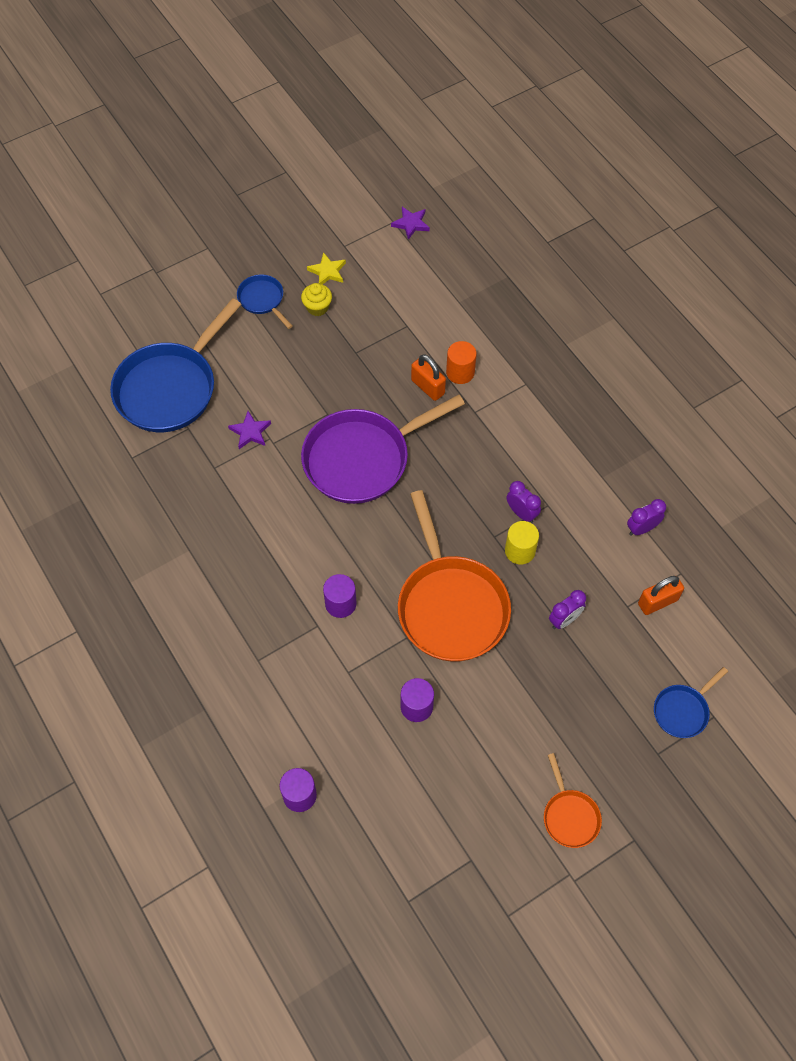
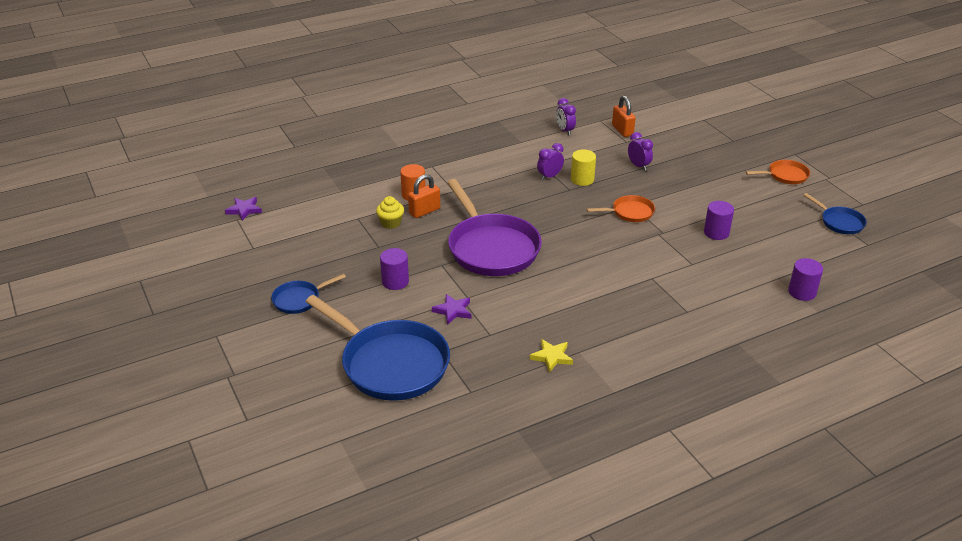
camera: 85 degrees left, 25 degrees down
yellow cupcake [301,283,332,316] -> yellow cupcake moved to [376,196,404,229]
yellow star [307,252,346,284] -> yellow star moved to [530,339,573,373]
purple cylinder [323,574,357,618] -> purple cylinder moved to [380,248,409,290]
orange pan [398,490,511,662] -> orange pan [587,195,655,222], size x0.47
blue pan [654,667,728,738] -> blue pan moved to [803,193,867,234]

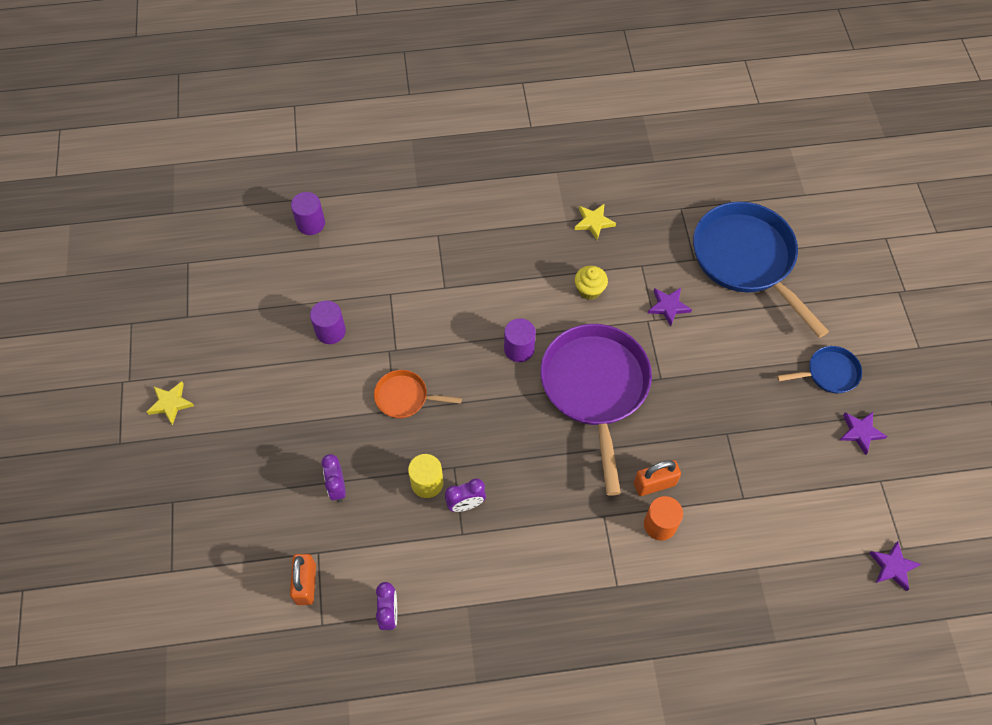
camera: 160 degrees left, 25 degrees up
yellow cupcake [376,196,404,229] -> yellow cupcake moved to [575,266,608,300]
purple cylinder [380,248,409,290] -> purple cylinder moved to [504,318,536,362]
orange pan [746,160,810,184] -> yellow star [147,381,194,425]
blue pan [803,193,867,234] -> none
none -> purple star [840,412,887,455]

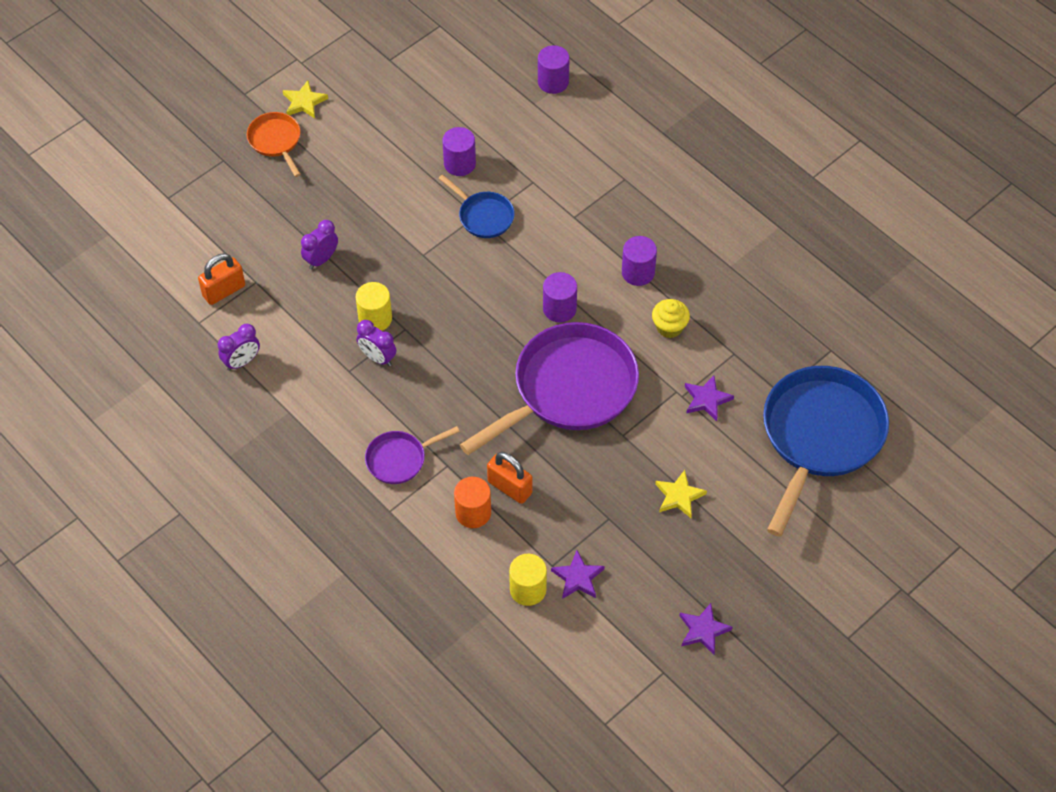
camera: 55 degrees right, 5 degrees down
orange pan [374,370,462,418] -> orange pan moved to [247,112,301,177]
yellow star [574,204,616,240] -> yellow star moved to [655,470,707,518]
blue pan [777,346,862,394] -> blue pan moved to [438,174,515,238]
purple star [869,541,921,591] -> purple star moved to [551,550,604,598]
none -> purple pan [365,426,460,484]
none -> yellow cylinder [509,554,547,606]
none -> purple cylinder [622,236,657,286]

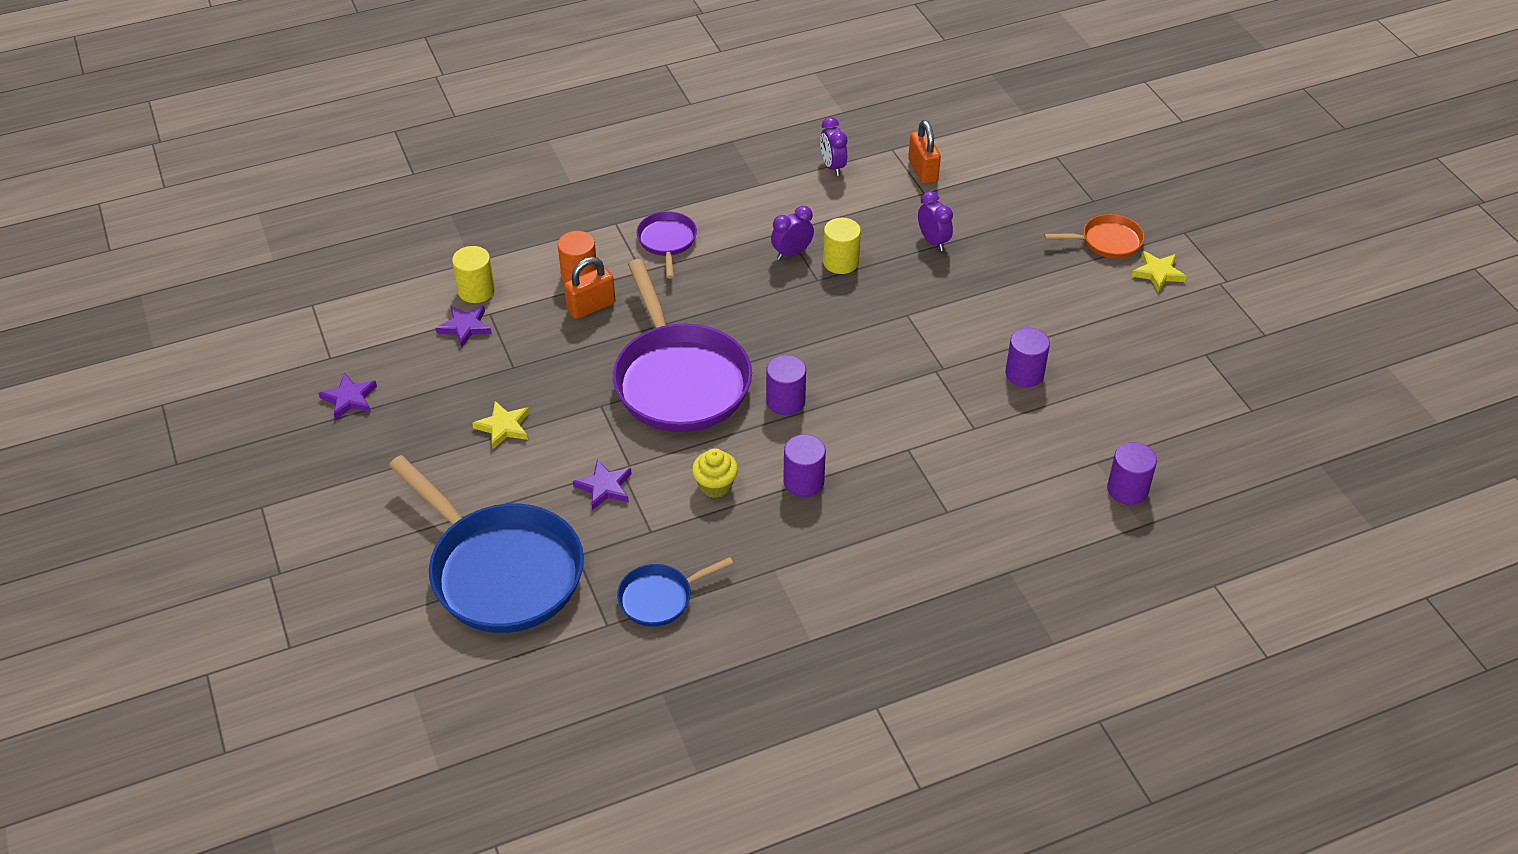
camera: 110 degrees right, 10 degrees down
blue pan [438,174,515,238] -> blue pan moved to [617,557,733,627]

